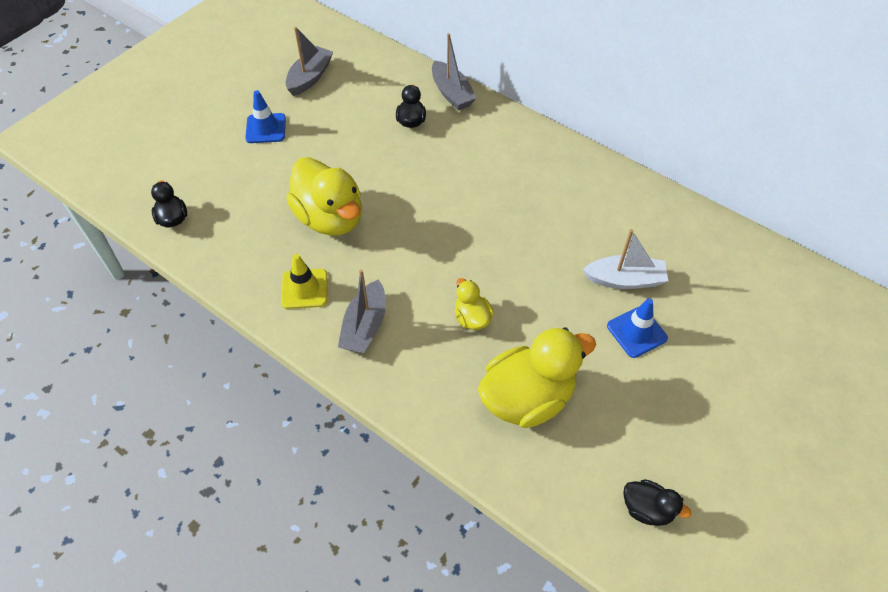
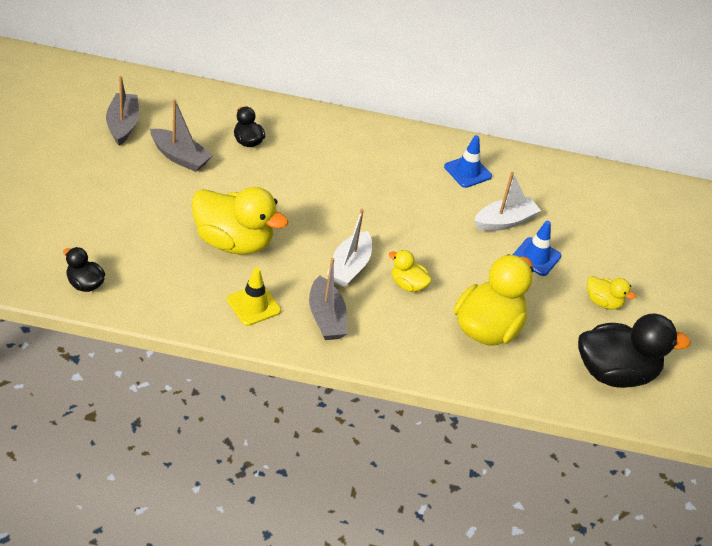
camera: 35 degrees left, 10 degrees down
blue traffic cone [245,90,286,143] -> blue traffic cone moved to [444,135,492,188]
grey boat [432,33,477,110] -> grey boat moved to [150,99,213,172]
black duck [623,479,691,526] -> black duck [578,314,691,388], size x2.04
none -> white boat [327,209,372,287]
none -> yellow duck [587,276,636,310]

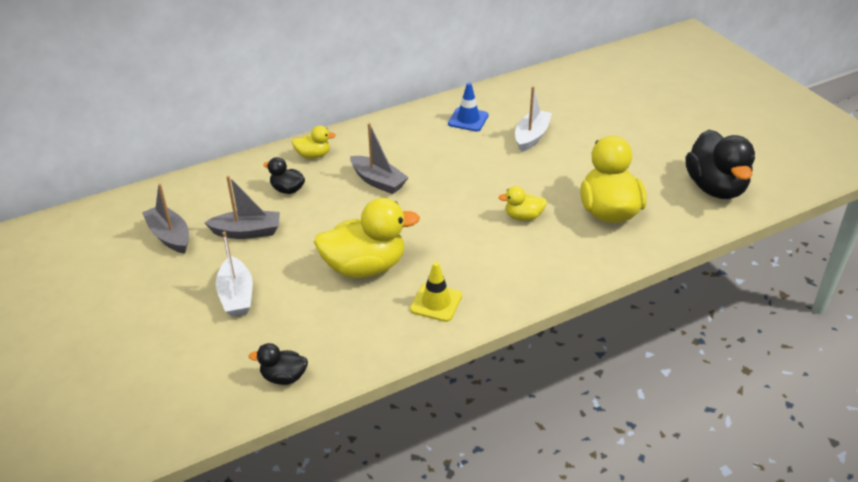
camera: 30 degrees left, 5 degrees down
grey boat [309,258,348,340] -> grey boat moved to [350,123,409,194]
white boat [327,209,372,287] -> white boat moved to [216,231,253,317]
blue traffic cone [513,221,562,276] -> none
black duck [578,314,691,388] -> black duck turned 120 degrees clockwise [685,130,755,199]
yellow duck [587,276,636,310] -> yellow duck moved to [292,126,336,159]

